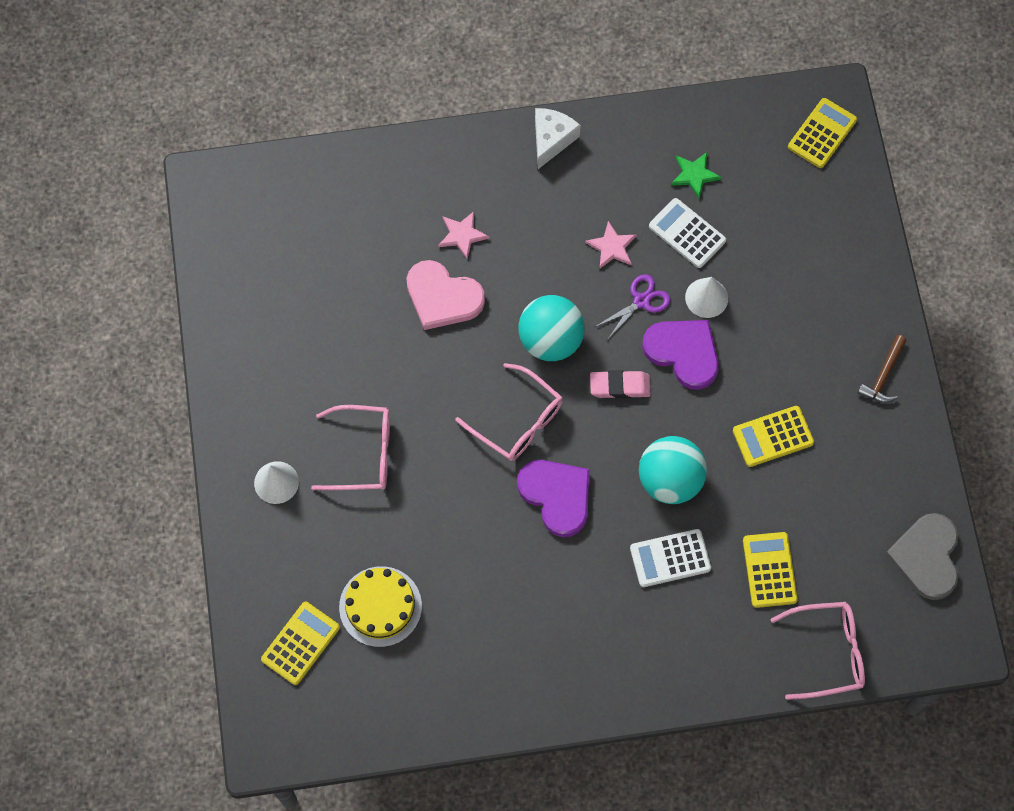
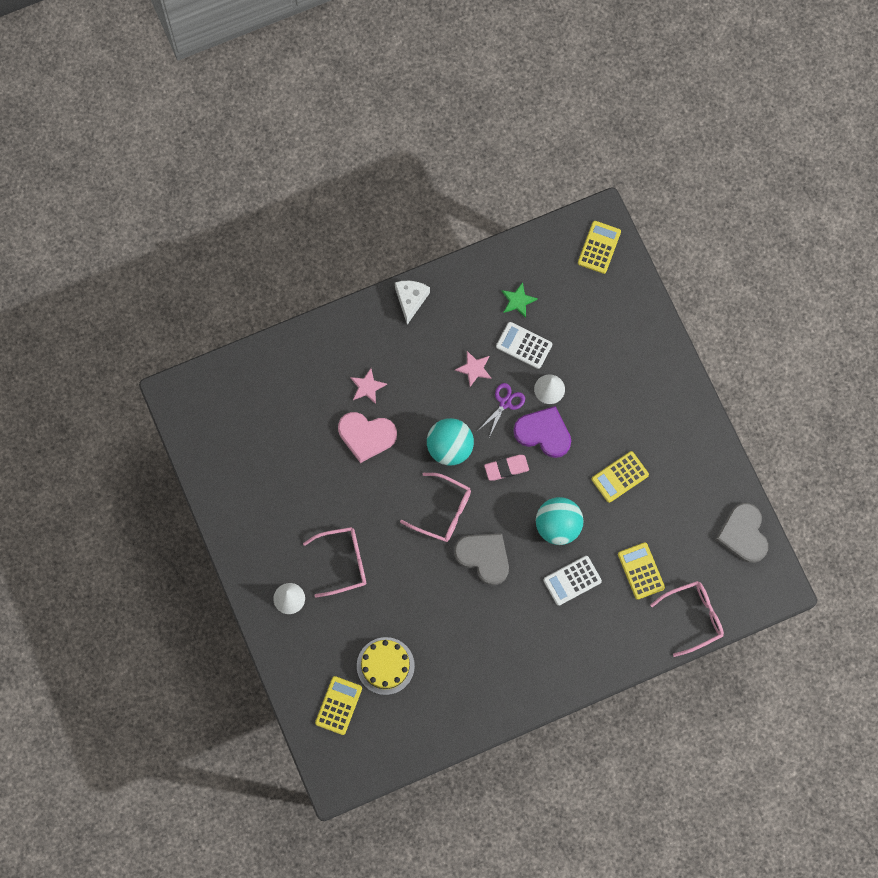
camera: 15 degrees left, 5 degrees up
purple heart [517,460,590,537] -> grey heart [454,534,509,585]
brown hammer [858,335,907,403] -> none

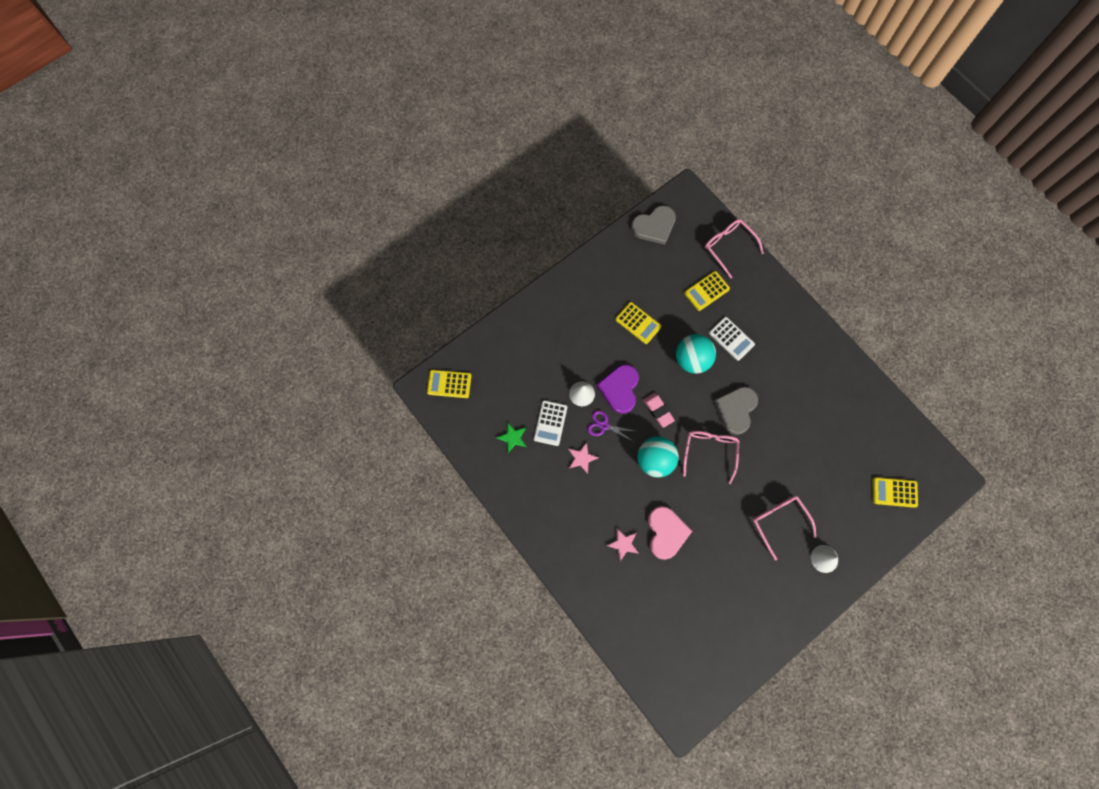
camera: 105 degrees left, 0 degrees up
yellow cake [357,637,415,695] -> none
white cheese [395,281,430,325] -> none

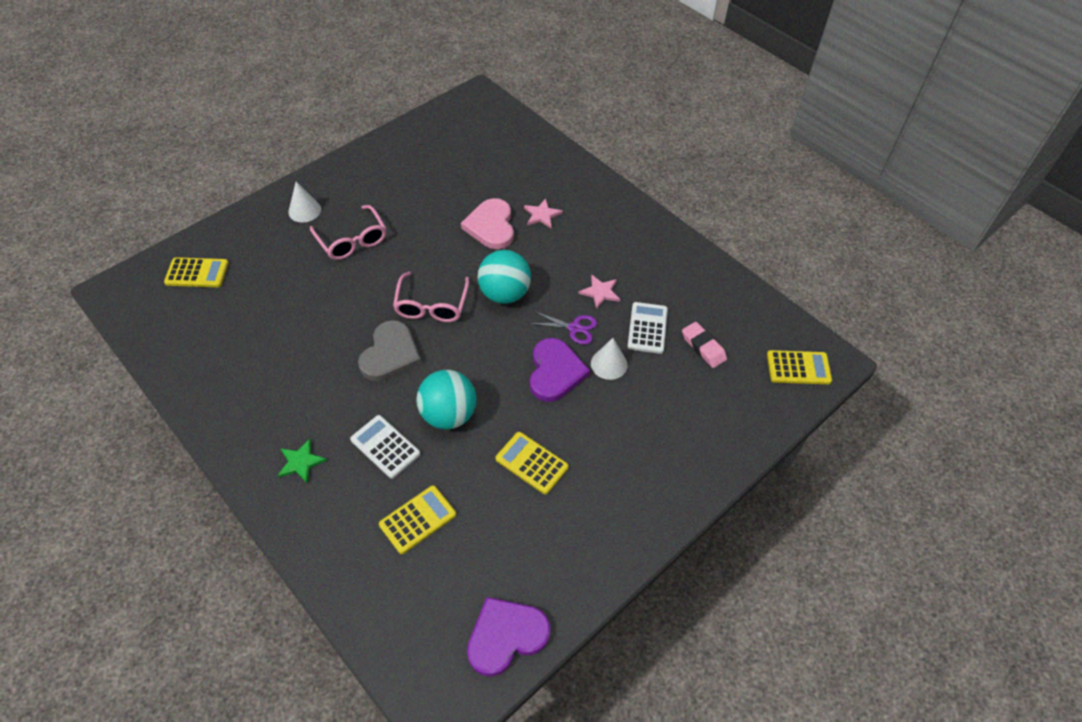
camera: 175 degrees right, 20 degrees down
green star [496,422,526,453] -> green star moved to [278,439,327,484]
grey heart [631,205,676,245] -> purple heart [467,597,550,677]
pink eraser [643,393,675,428] -> pink eraser moved to [682,322,727,368]
pink glasses [705,219,764,279] -> none

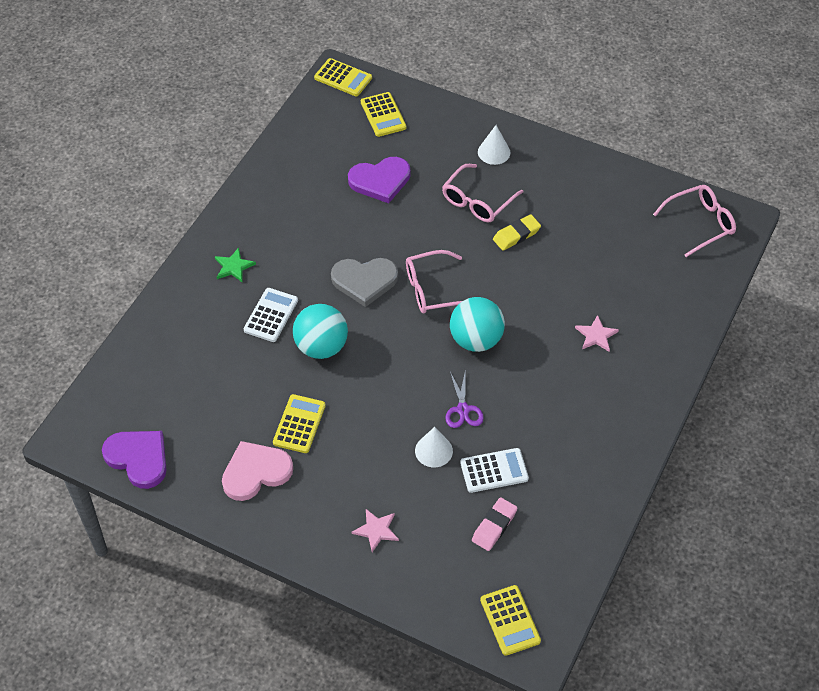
camera: 70 degrees right, 0 degrees up
yellow calculator [379,485,456,554] -> yellow calculator moved to [314,58,372,96]
pink heart [461,198,514,249] -> pink heart moved to [222,441,293,501]
purple heart [530,338,590,402] -> purple heart moved to [348,157,411,203]
pink star [579,274,620,309] -> pink star moved to [352,509,399,552]
none -> yellow eraser [493,215,541,251]
none -> pink glasses [653,185,736,257]

